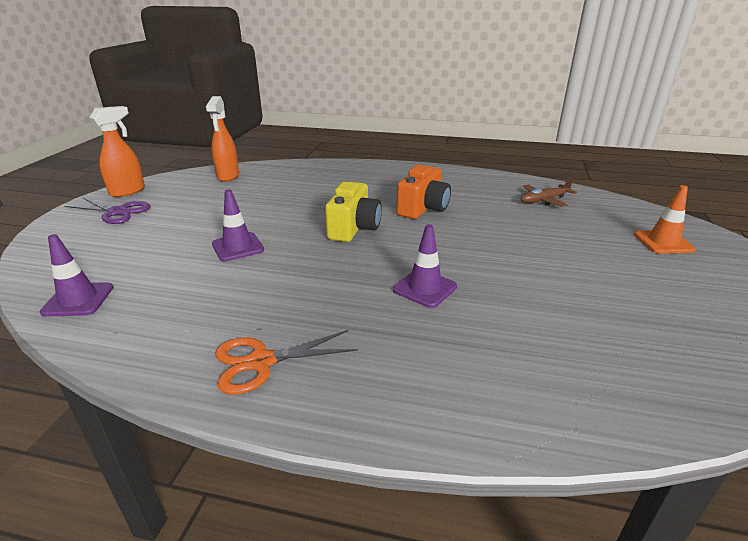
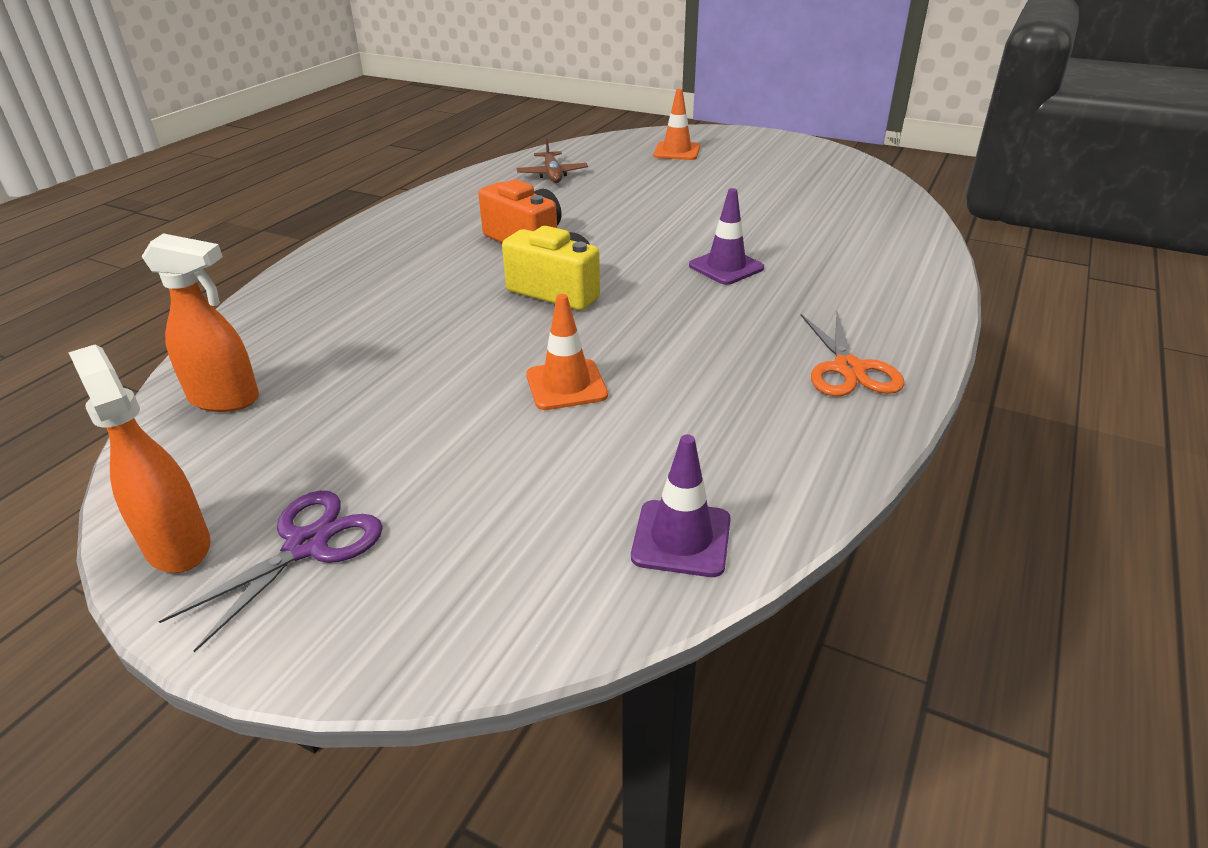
camera: 75 degrees left, 5 degrees up
purple traffic cone [212,189,264,261] -> orange traffic cone [526,294,608,410]

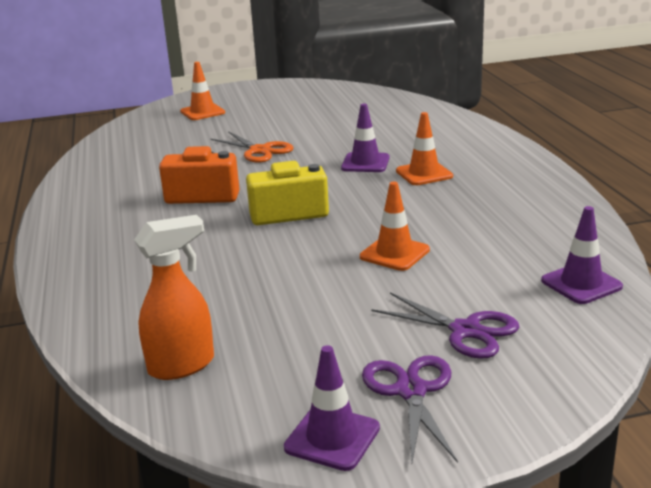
camera: 40 degrees left, 10 degrees down
orange spray bottle [68,344,211,573] -> purple traffic cone [284,345,380,471]
brown plane [516,137,588,183] -> none
orange scissors [801,312,904,396] -> orange scissors moved to [211,131,294,163]
none -> purple scissors [371,292,519,359]
none -> orange traffic cone [396,112,453,185]

